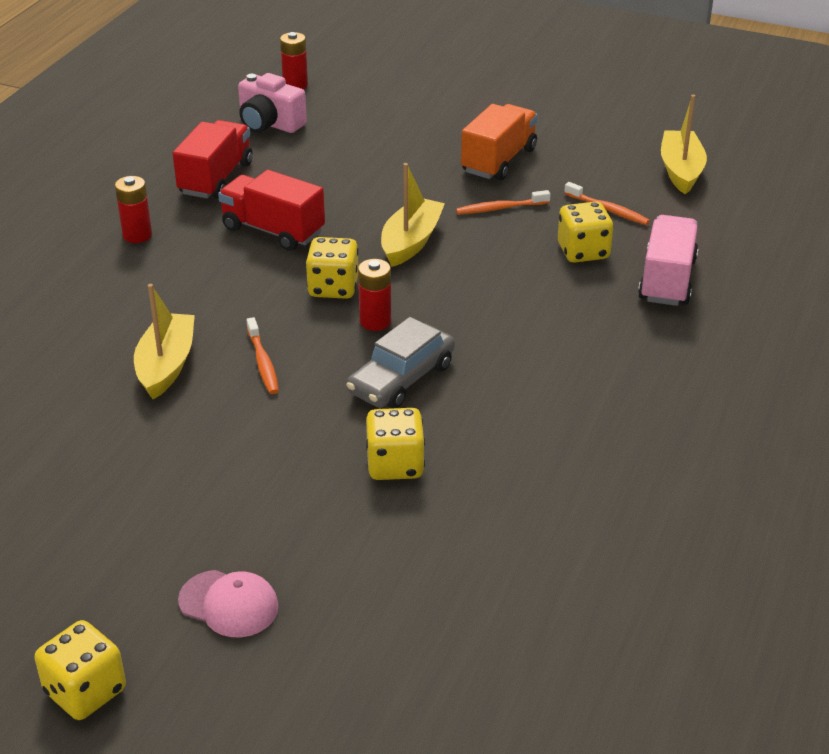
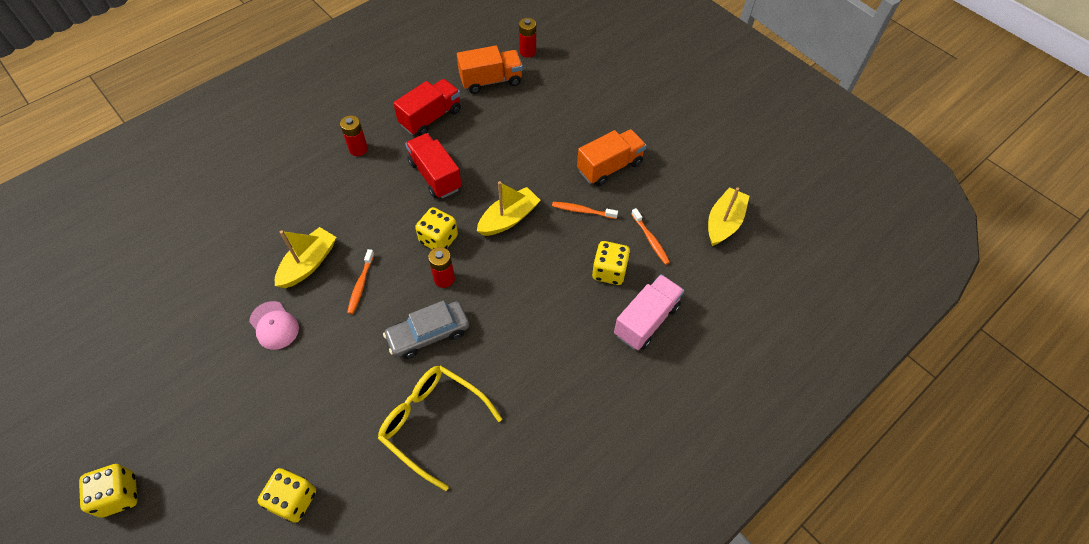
camera: 25 degrees right, 20 degrees up
pink cap [178,570,279,637] -> pink cap moved to [249,301,299,350]
pink camera [238,73,307,133] -> orange truck [457,46,523,94]
yellow dice [366,408,425,480] -> yellow dice moved to [258,468,316,523]
none -> yellow glasses [378,365,502,491]

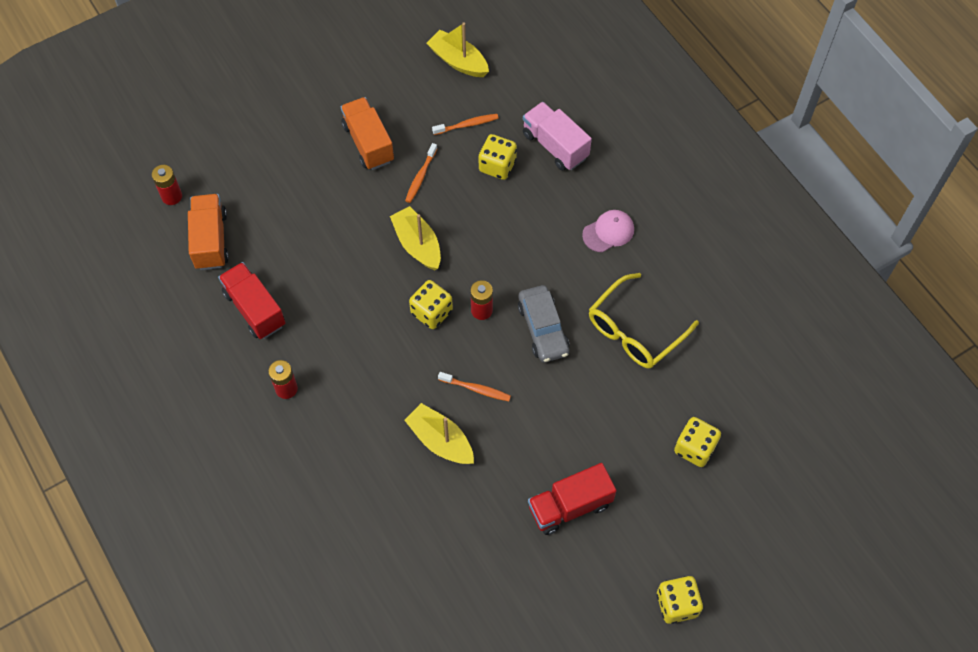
camera: 80 degrees left, 5 degrees up
pink cap [249,301,299,350] -> pink cap moved to [582,210,634,252]
red truck [405,133,462,198] -> red truck moved to [528,463,617,535]

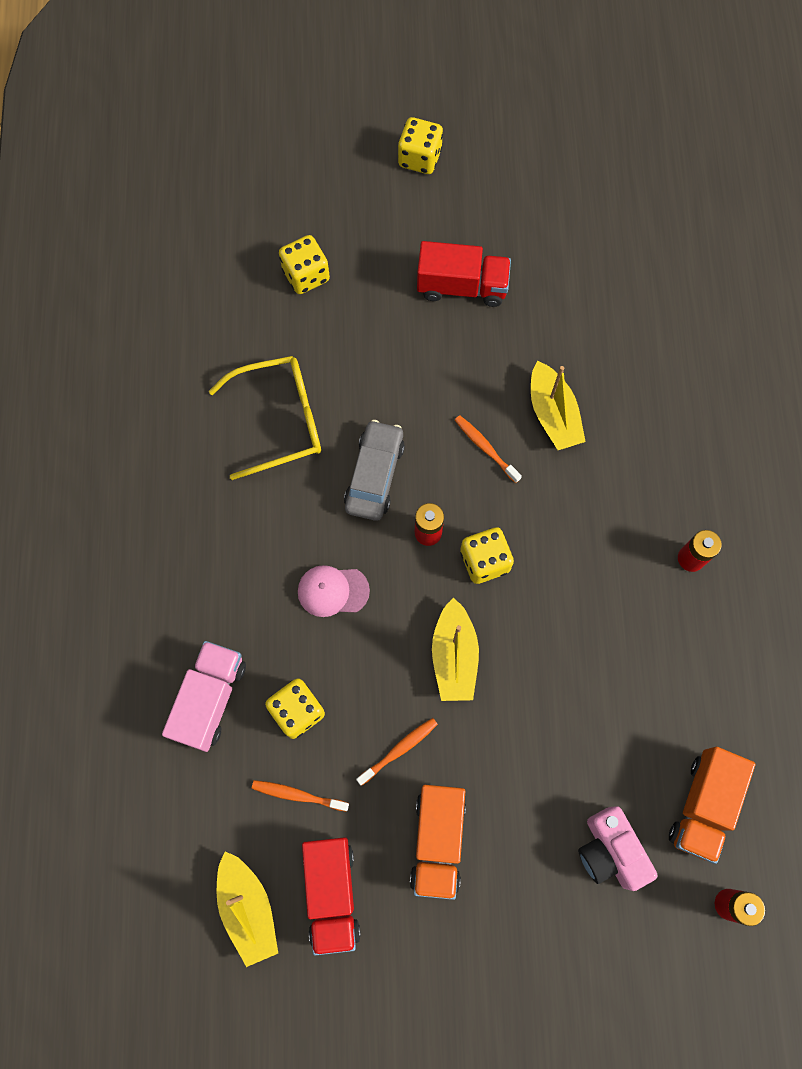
camera: 150 degrees left, 10 degrees up
red truck [218,262,285,339] -> red truck moved to [302,837,361,956]
pink truck [523,102,592,171] -> pink truck turned 150 degrees counterclockwise [162,641,246,752]
pink cap [582,210,634,252] -> pink cap moved to [298,565,370,617]
none -> pink camera [578,806,658,891]

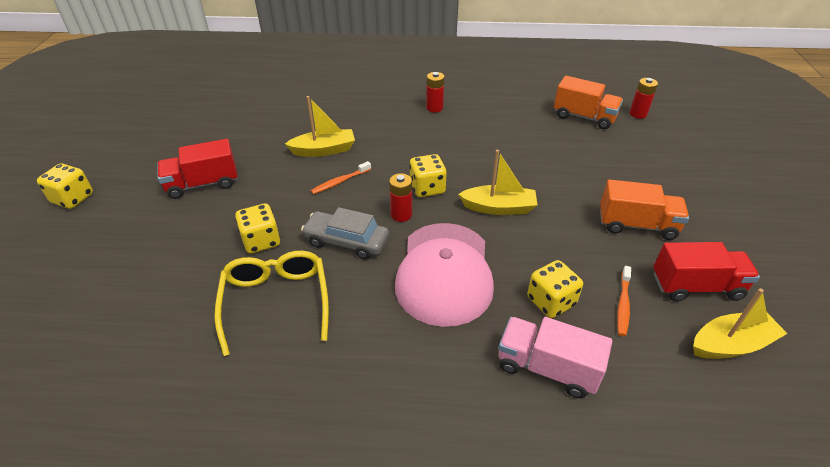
camera: 85 degrees left, 30 degrees down
yellow dice [279,235,330,294] -> yellow dice moved to [235,204,280,254]
pink cap [298,565,370,617] -> pink cap [395,223,494,327], size x2.15
orange toothbrush [356,718,438,786] -> none
red truck [417,241,511,307] -> red truck turned 120 degrees counterclockwise [158,139,237,199]
pink camera [578,806,658,891] -> none

